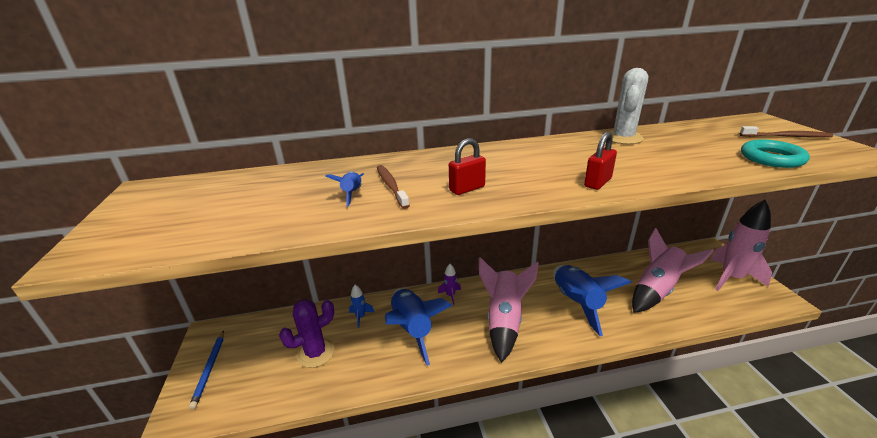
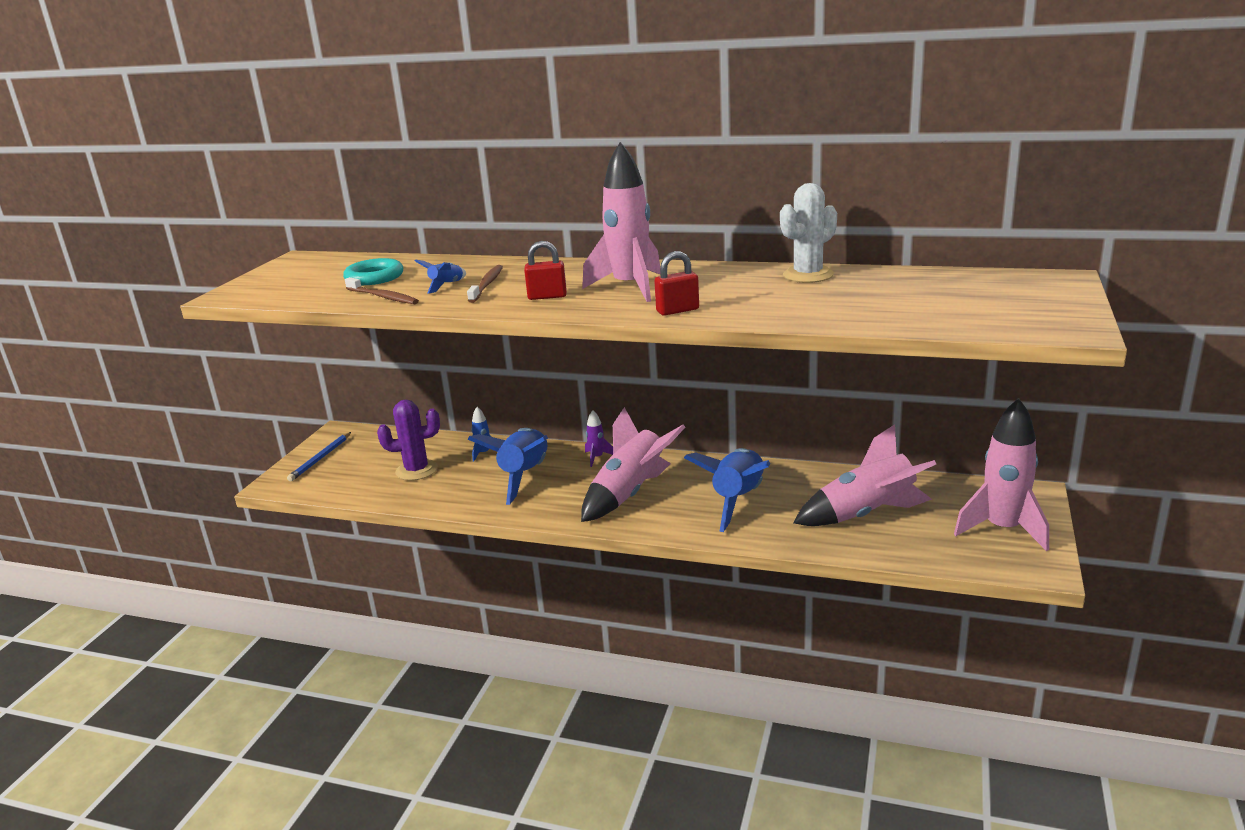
camera: 30 degrees right, 5 degrees down
brown toothbrush [740,126,833,138] -> brown toothbrush moved to [345,277,419,304]
turquoise ring [741,139,810,168] -> turquoise ring moved to [343,258,403,285]
none -> pink rocket [582,142,660,302]

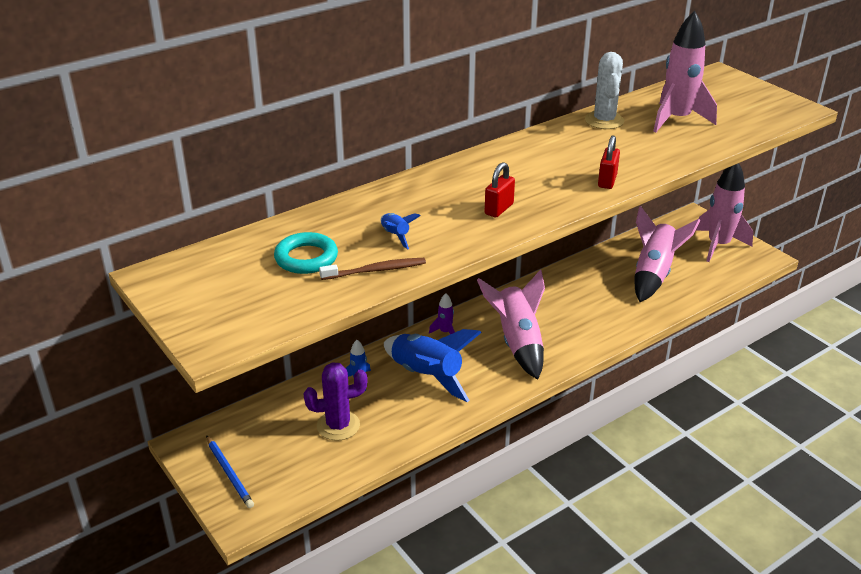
camera: 55 degrees left, 10 degrees up
purple cactus [377,400,440,481] -> purple cactus turned 45 degrees clockwise [303,362,368,441]
brown toothbrush [467,265,503,303] -> none
pink rocket [582,142,660,302] -> pink rocket moved to [653,11,717,132]
blue rocket [684,448,770,532] -> none

